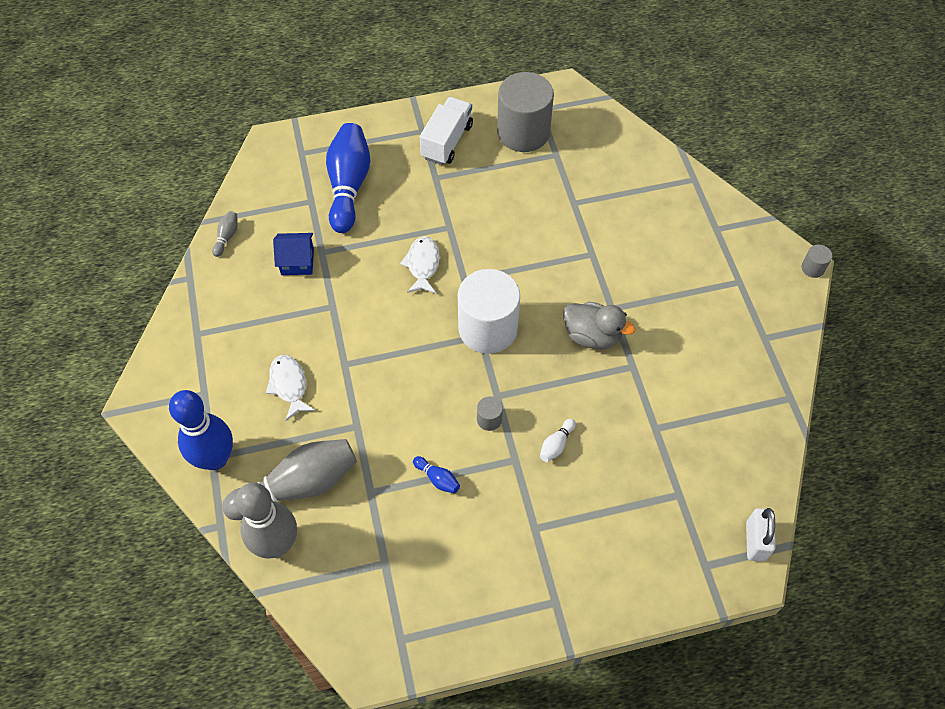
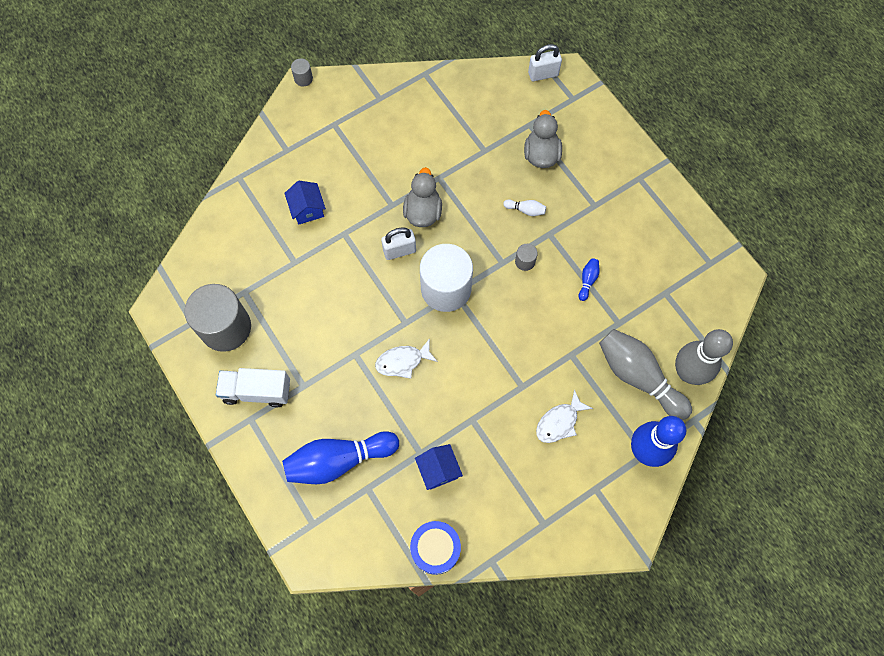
camera: 110 degrees left, 10 degrees up
grey bowling pin [212,211,238,257] -> blue drum [410,521,461,575]
none -> blue house [284,181,326,225]
none -> white padlock [381,228,416,260]
none -> grey duck [524,110,562,168]

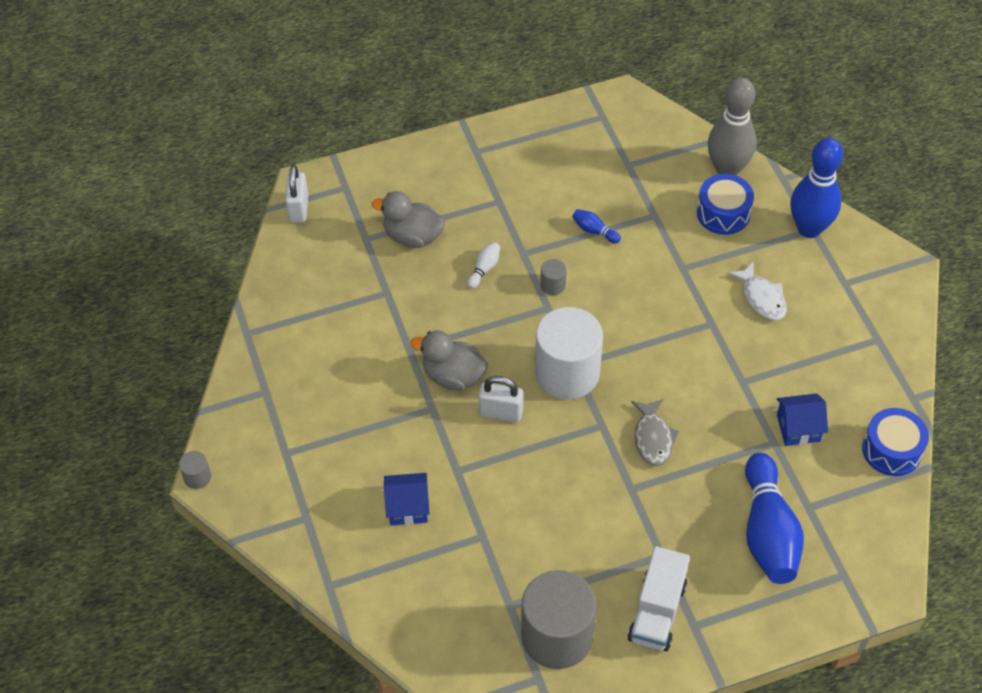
camera: 75 degrees left, 15 degrees down
white fish [375,339,438,379] -> grey fish [631,399,679,466]
white padlock [381,228,416,260] -> white padlock turned 75 degrees counterclockwise [479,376,523,422]
grey bowling pin [599,329,692,420] -> blue drum [697,174,754,235]

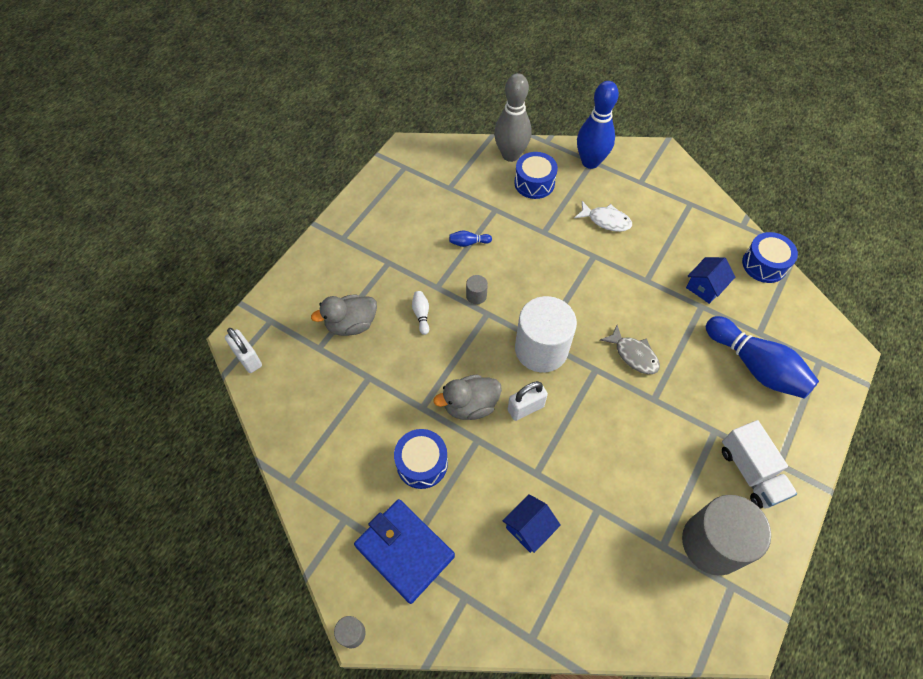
camera: 40 degrees left, 5 degrees up
none -> blue wallet [354,499,455,604]
none -> blue drum [394,429,448,489]

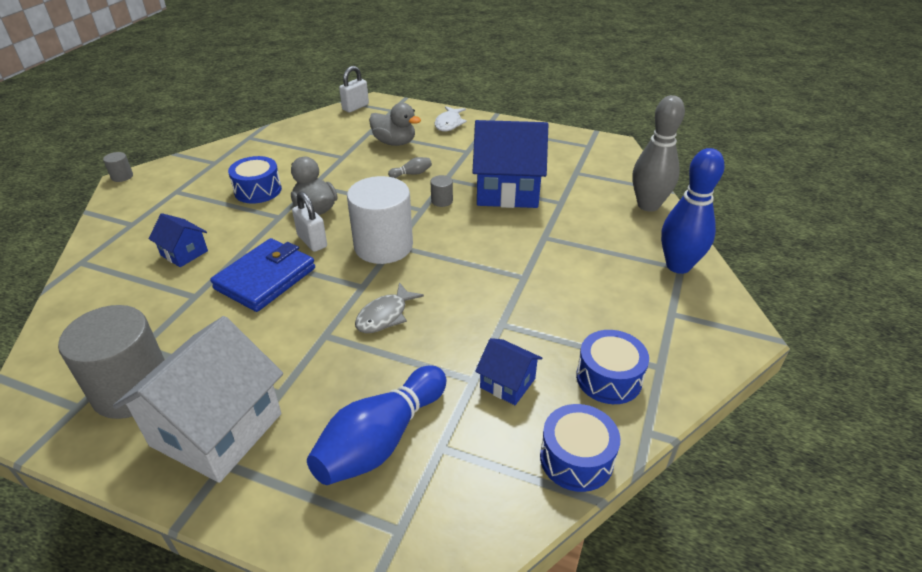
camera: 80 degrees right, 20 degrees down
grey duck [311,294,377,336] -> grey duck turned 150 degrees clockwise [369,103,421,146]
blue wallet [354,499,455,604] -> blue wallet moved to [210,238,315,312]
white bowling pin [412,291,429,335] -> grey bowling pin [388,157,432,178]
blue bowling pin [449,230,492,247] -> blue house [472,120,548,208]
blue drum [514,152,558,199] -> blue drum moved to [576,330,649,404]
white fish [574,201,632,232] -> white fish moved to [435,106,467,131]
white truck [722,420,797,508] -> white house [113,316,283,483]

